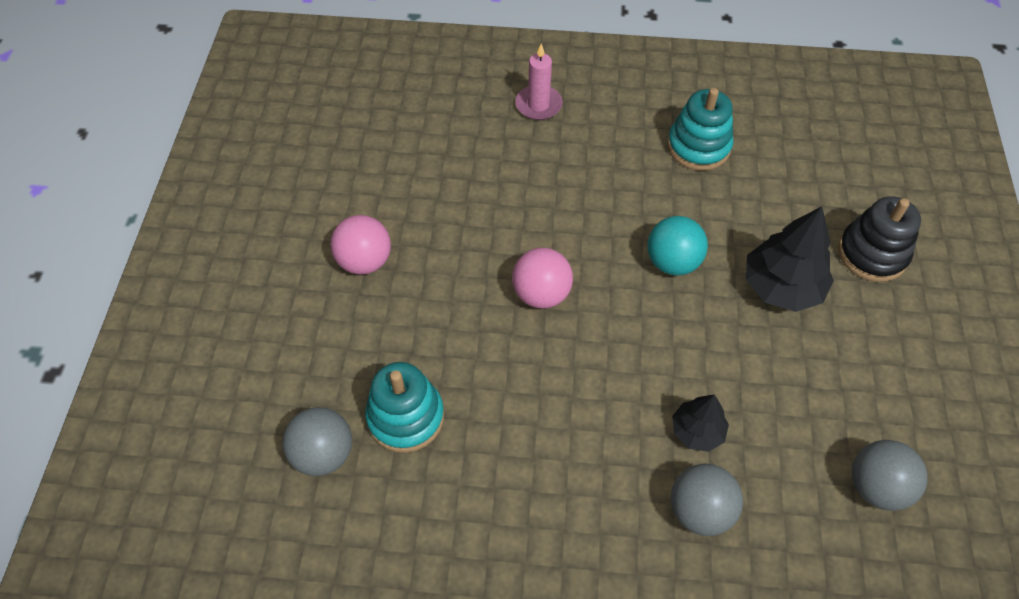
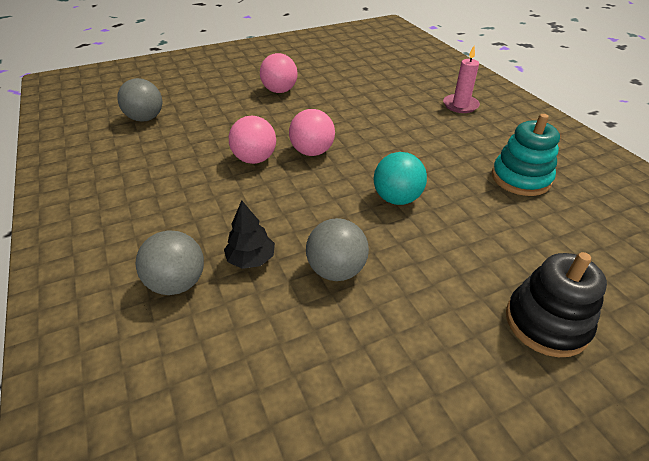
camera: 60 degrees right, 15 degrees down
turquoise stacking toy [365,362,444,453] -> none
black tree [746,206,834,312] -> none
grey ball [852,440,928,511] -> grey ball moved to [306,218,369,281]
none -> pink ball [229,116,276,164]

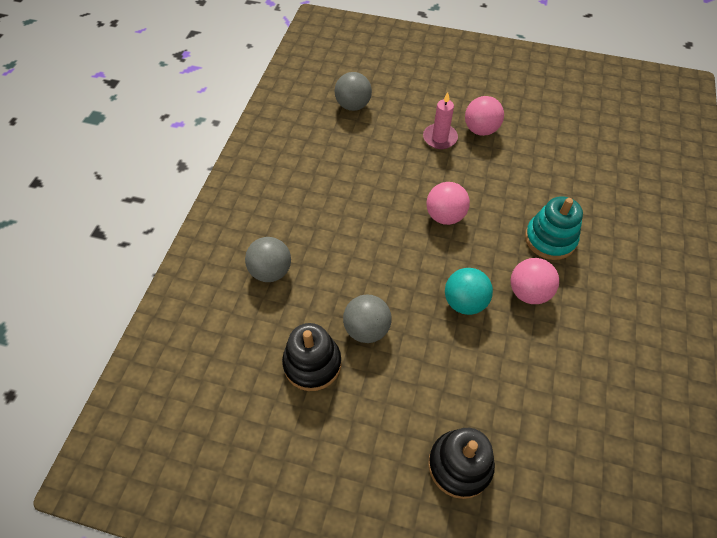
camera: 40 degrees right, 15 degrees up
black tree [224,200,275,269] -> none
pink ball [229,116,276,164] -> pink ball moved to [511,258,559,304]
pink candle [443,46,480,113] -> pink candle moved to [423,92,458,149]
turquoise stacking toy [492,114,560,196] -> turquoise stacking toy moved to [525,196,583,260]
none -> black stacking toy [282,323,341,391]

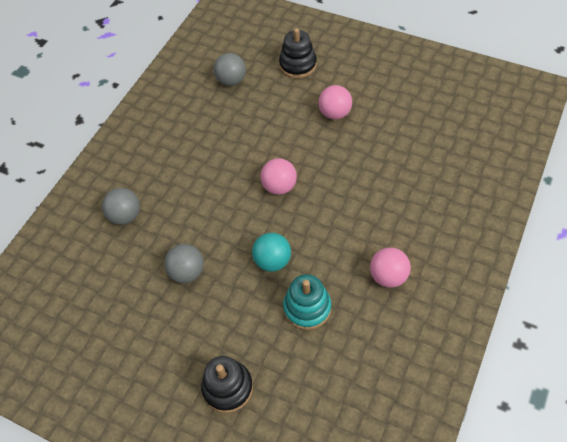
camera: 15 degrees right, 0 degrees up
black stacking toy [282,323,341,391] -> black stacking toy moved to [279,28,317,79]
pink candle [423,92,458,149] -> none
pink ball [511,258,559,304] -> pink ball moved to [370,248,411,288]
turquoise stacking toy [525,196,583,260] -> turquoise stacking toy moved to [283,274,331,330]

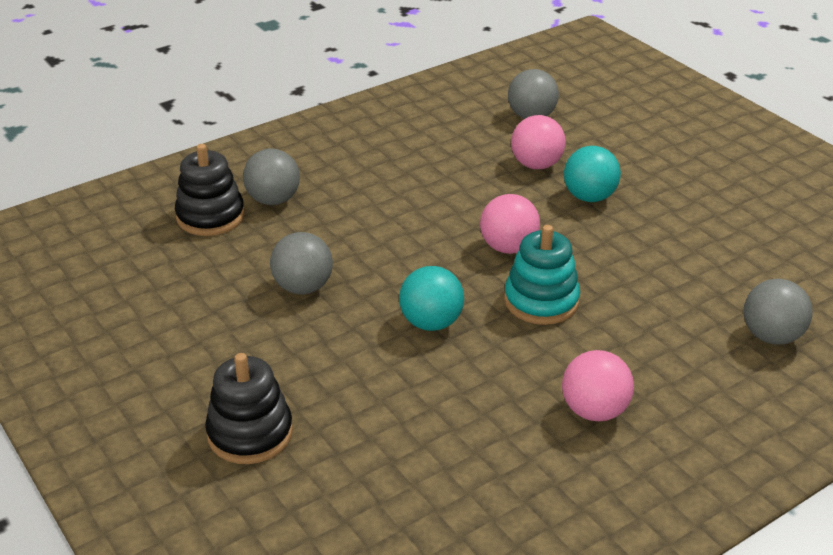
camera: 25 degrees right, 20 degrees down
black stacking toy [279,28,317,79] -> black stacking toy moved to [175,144,245,236]
turquoise stacking toy [283,274,331,330] -> turquoise stacking toy moved to [504,225,580,325]
pink ball [318,85,352,119] -> pink ball moved to [511,115,566,169]
none -> turquoise ball [564,146,621,202]
none -> grey ball [744,279,813,345]

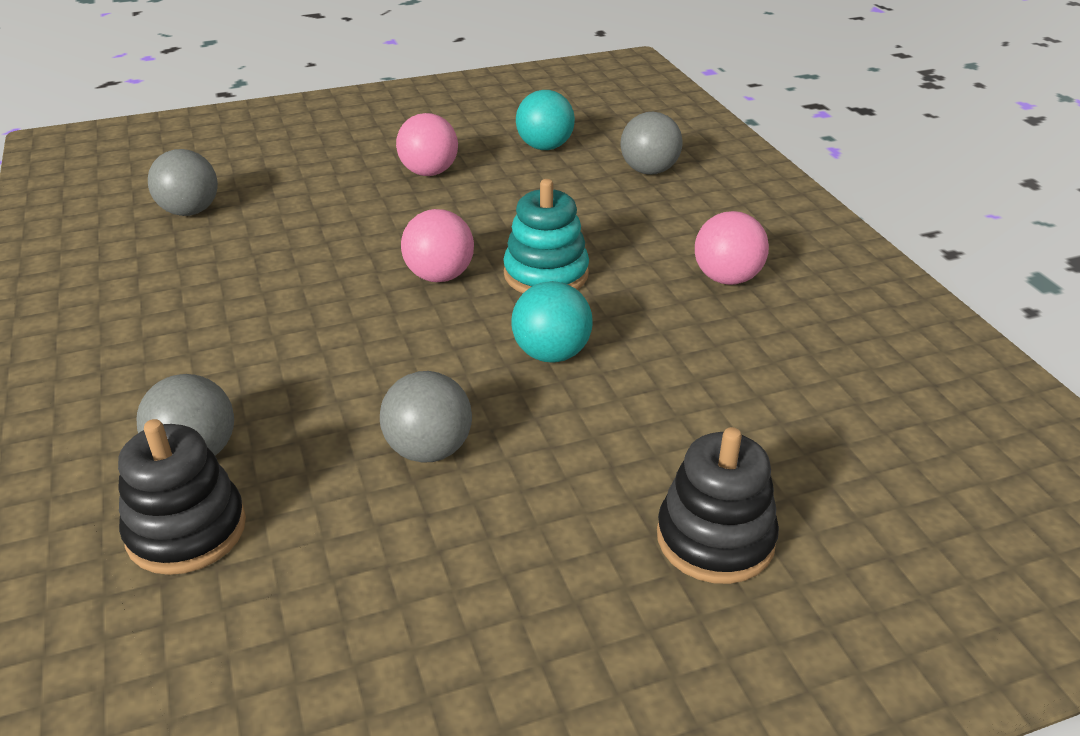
camera: 75 degrees left, 0 degrees up
pink ball [511,115,566,169] -> pink ball moved to [396,113,458,176]
turquoise ball [564,146,621,202] -> turquoise ball moved to [516,90,575,150]

